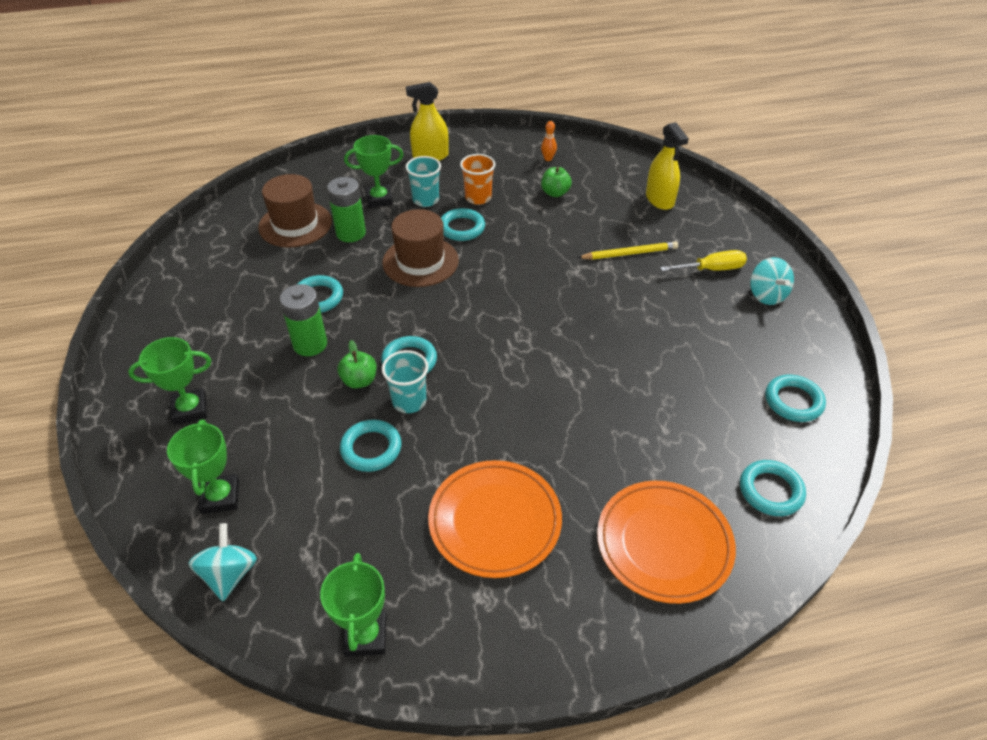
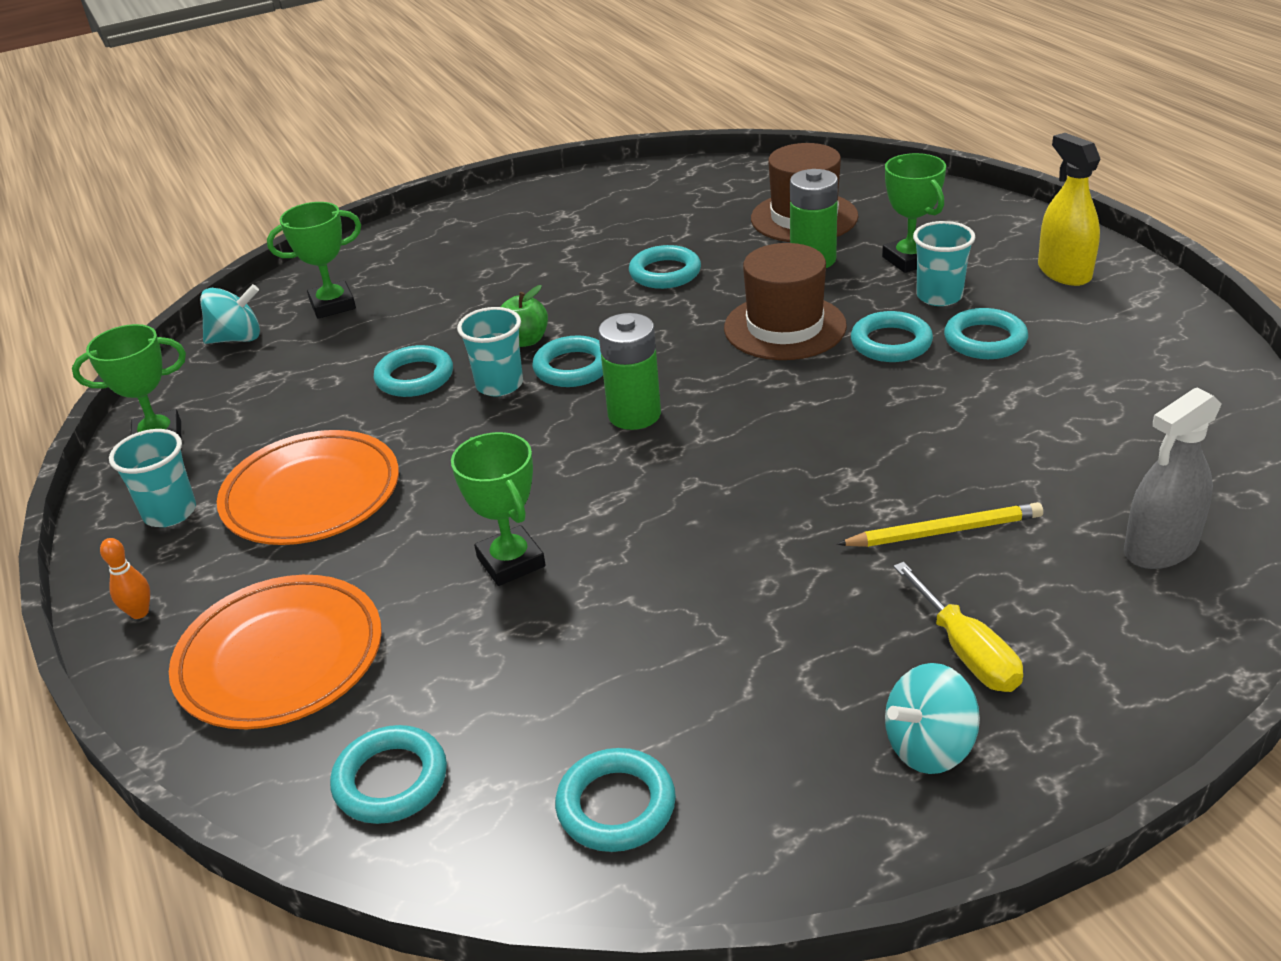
camera: 80 degrees right, 10 degrees down
green trophy [128,337,211,425] -> green trophy moved to [451,432,545,586]
green battery [280,284,327,356] -> green battery moved to [598,313,661,430]
orange cup [460,154,496,205] -> turquoise ring [944,308,1028,359]
orange bowling pin [541,121,557,161] -> orange bowling pin moved to [100,538,150,619]
green apple [541,167,572,197] -> none
yellow pencil [577,241,678,260] -> yellow pencil turned 75 degrees counterclockwise [837,502,1043,547]
yellow spray bottle [646,122,689,210] -> grey spray bottle [1124,388,1222,569]
none -> turquoise cup [109,429,196,527]

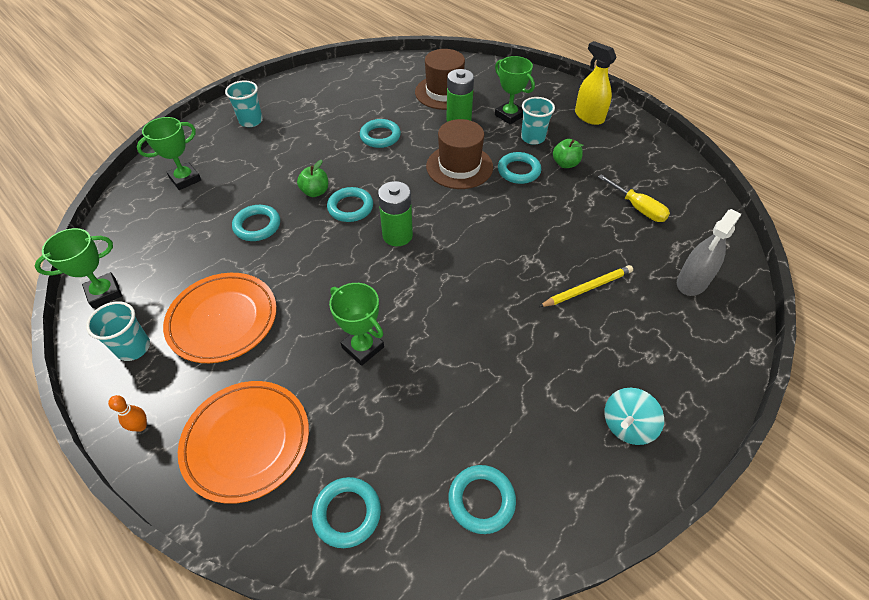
camera: 20 degrees left, 15 degrees up
turquoise spinning top [200,284,260,344] -> none
turquoise cup [457,307,523,396] -> turquoise cup moved to [225,81,263,127]
yellow screwdriver [893,562,1023,692] -> yellow screwdriver moved to [598,174,670,222]
turquoise ring [944,308,1028,359] -> green apple [553,139,584,168]

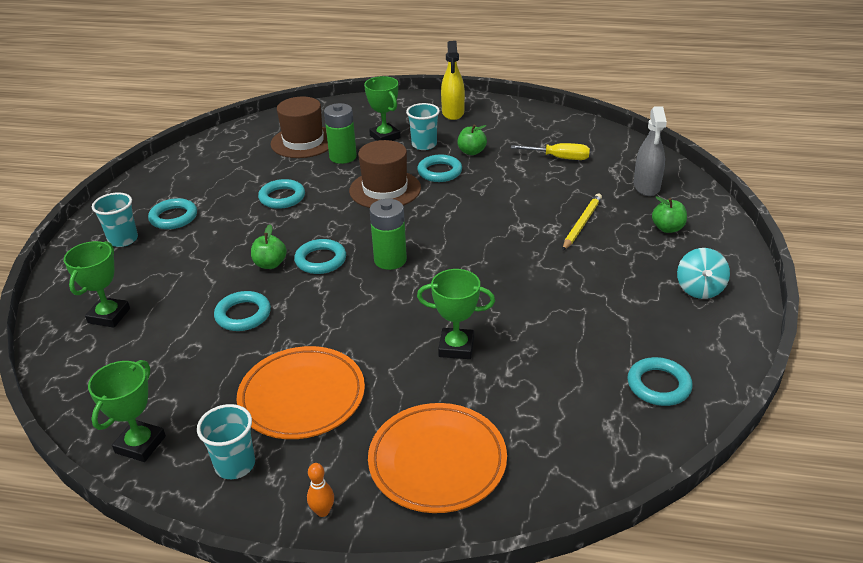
camera: 35 degrees left, 15 degrees down
turquoise ring [312,477,381,548] -> turquoise ring moved to [148,198,197,229]
green trophy [495,56,535,124] -> green trophy turned 45 degrees clockwise [364,76,400,141]
yellow spray bottle [575,41,617,125] -> yellow spray bottle turned 105 degrees counterclockwise [441,41,465,120]
none -> green apple [652,196,687,233]

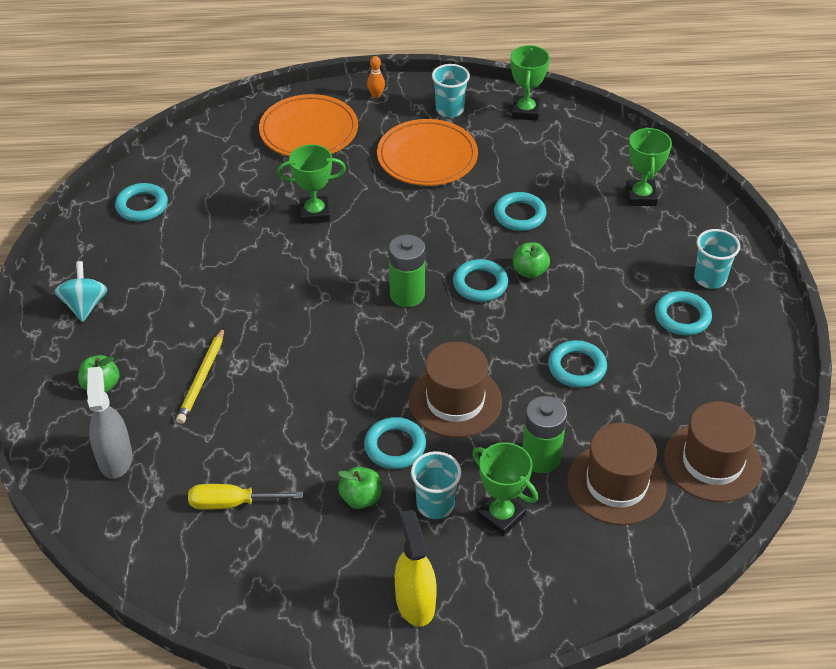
camera: 165 degrees right, 10 degrees up
none -> brown hat [664,401,762,502]

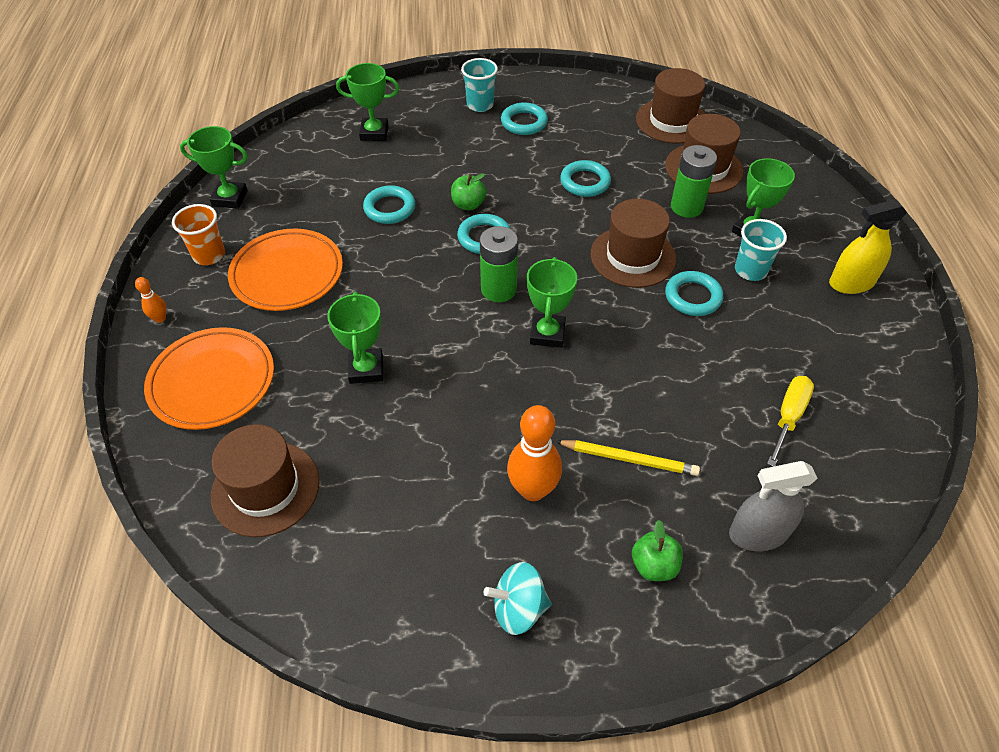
camera: 90 degrees left, 5 degrees up
turquoise ring [115,183,168,222] -> none
yellow screwdriver [188,484,303,510] -> yellow screwdriver turned 150 degrees counterclockwise [767,376,814,467]
green apple [338,466,381,509] -> none
turquoise cup [432,64,470,118] -> orange cup [172,204,225,265]
none -> brown hat [211,424,320,537]
none -> orange bowling pin [507,405,562,501]
none -> green trophy [527,257,577,348]

